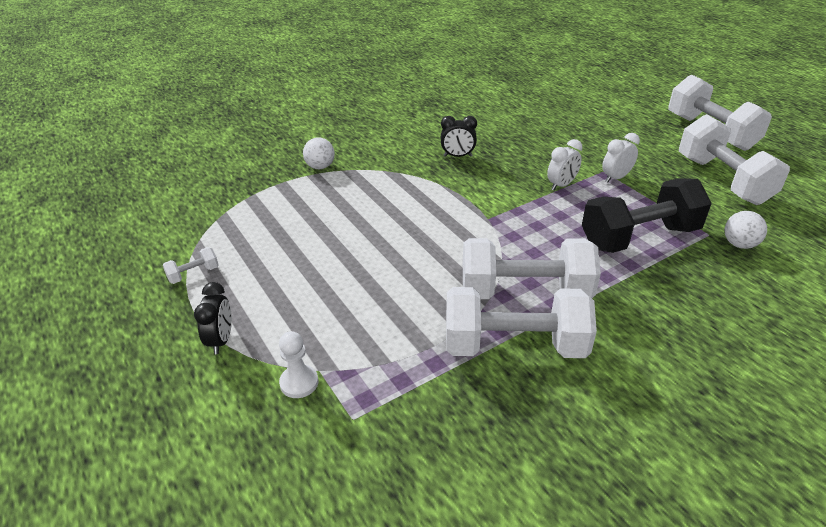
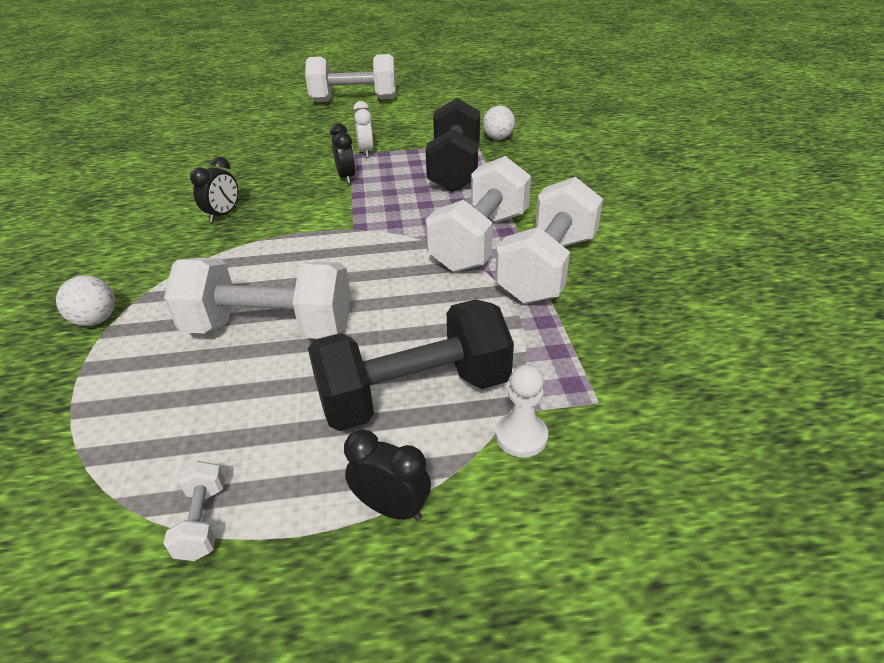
camera: 65 degrees left, 0 degrees up
white clock [547,139,583,191] -> black clock [330,123,356,184]
white dumbbell [679,114,790,205] -> white dumbbell moved to [164,258,351,339]
none -> black dumbbell [308,299,514,431]

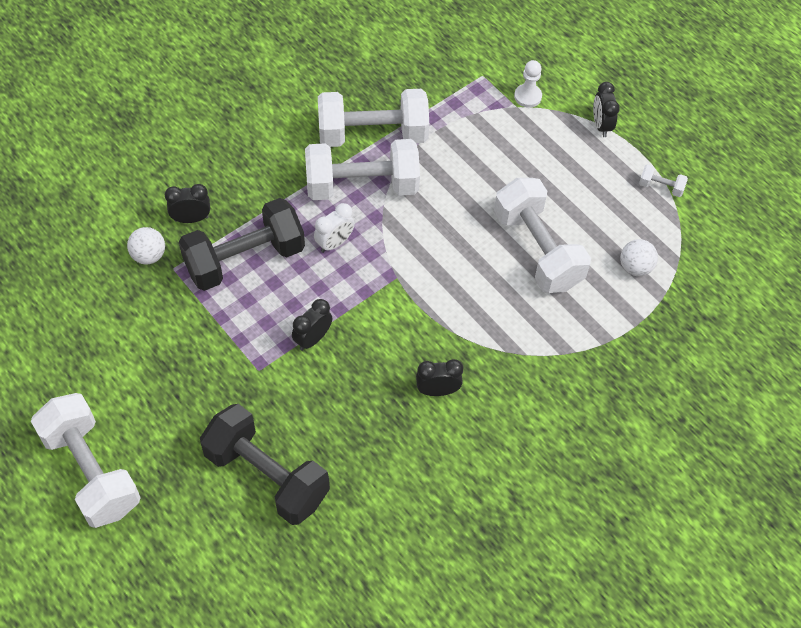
camera: 125 degrees left, 20 degrees up
white ball [56,275,115,326] -> white ball moved to [620,239,658,276]
white dumbbell [163,461,225,561] -> white dumbbell turned 60 degrees clockwise [639,164,688,197]
black dumbbell [308,299,514,431] -> black dumbbell moved to [200,404,330,525]
white clock [353,101,374,158] -> white clock moved to [314,203,355,253]
none -> black clock [165,184,210,223]

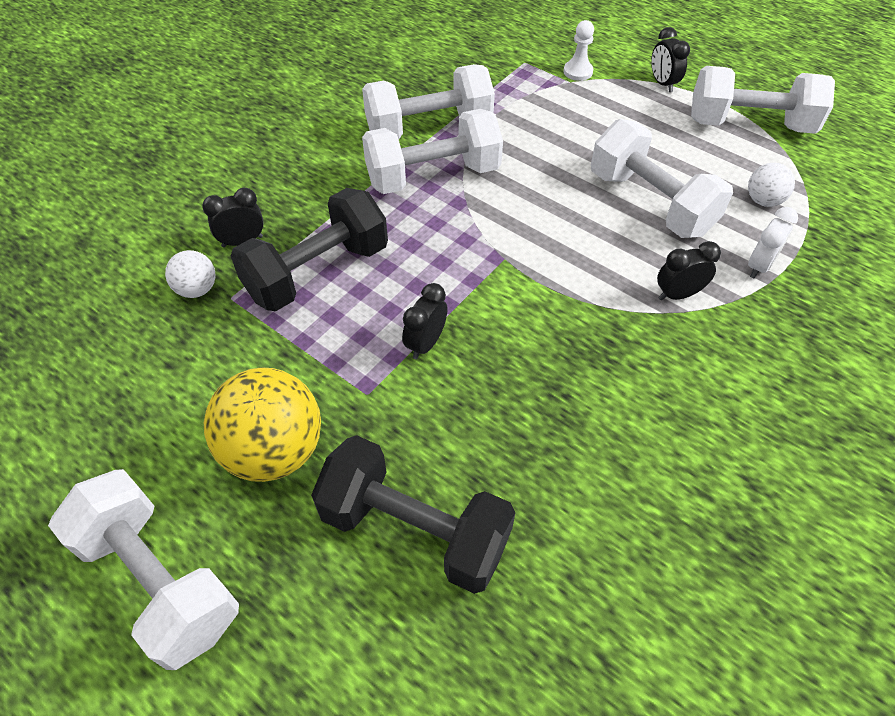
camera: 10 degrees left, 5 degrees down
white clock [314,203,355,253] -> white clock moved to [748,207,798,278]
black clock [416,359,463,396] -> black clock moved to [657,241,721,301]
white dumbbell [639,164,688,197] -> white dumbbell [691,66,835,134], size x2.48
none -> yellow ball [204,367,321,482]

